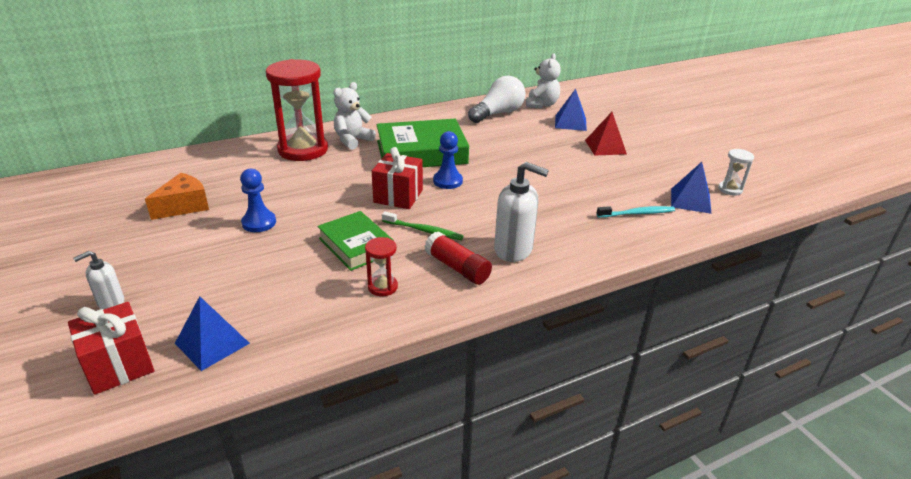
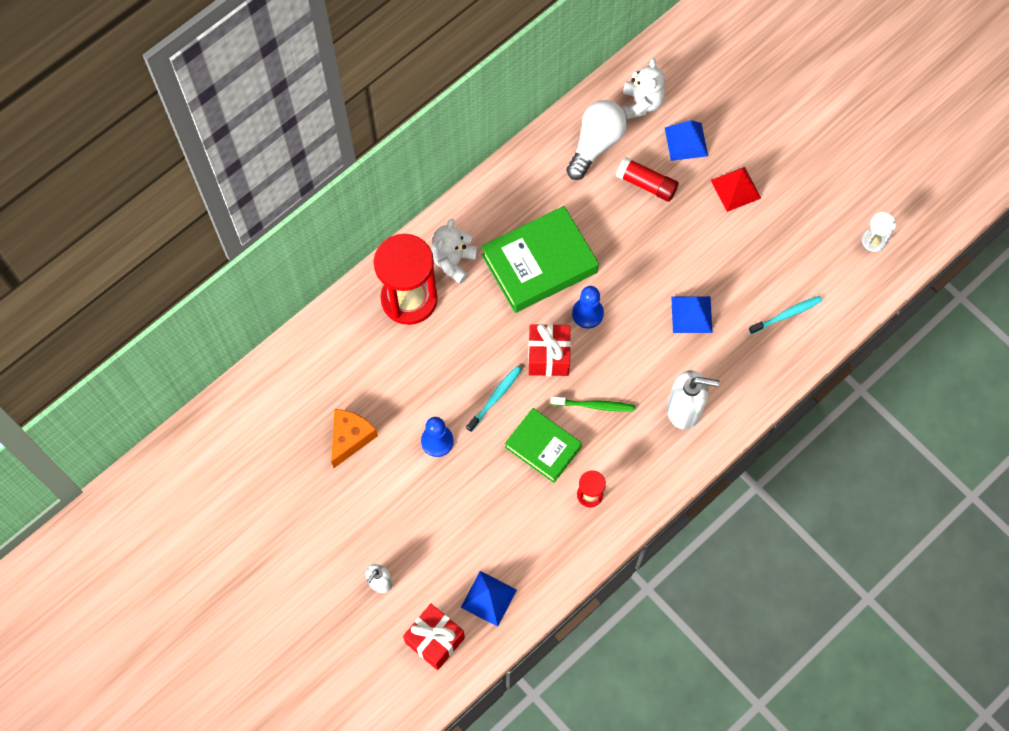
camera: 15 degrees left, 35 degrees up
red glue stick [424,232,492,285] -> red glue stick moved to [616,157,679,202]
blue pyramid [671,162,712,214] -> blue pyramid moved to [671,296,712,333]
none -> turquoise toothbrush [466,366,522,432]

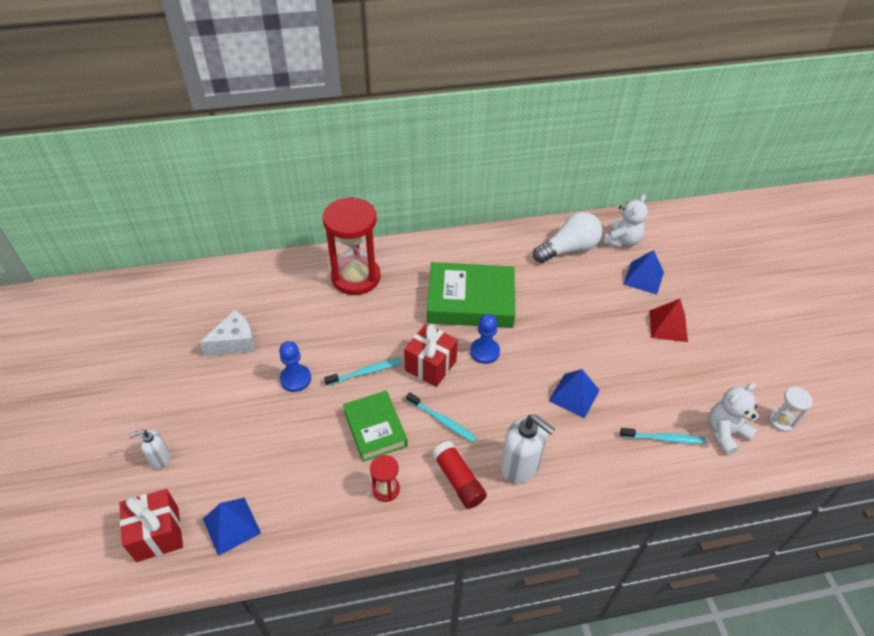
camera: 30 degrees right, 20 degrees down
orange cheese [331,409,378,468] -> white cheese [199,310,256,356]
white teddy bear [431,219,478,284] -> white teddy bear moved to [709,383,759,455]
green toothbrush [551,397,635,412] -> turquoise toothbrush [406,392,477,443]
red glue stick [616,157,679,202] -> red glue stick moved to [432,441,487,509]

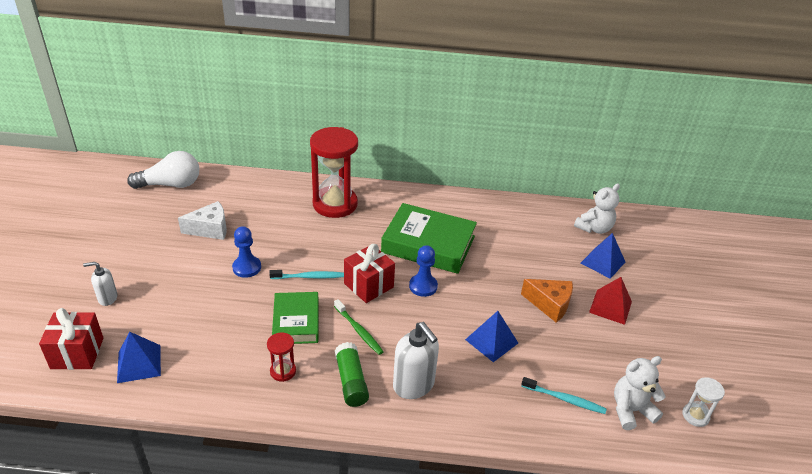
camera: 15 degrees right, 10 degrees down
turquoise toothbrush [406,392,477,443] -> green toothbrush [334,299,384,355]
red glue stick [432,441,487,509] -> green glue stick [335,342,369,407]
white light bulb [533,212,602,263] -> white light bulb moved to [127,151,199,189]
none -> orange cheese [521,279,573,322]

